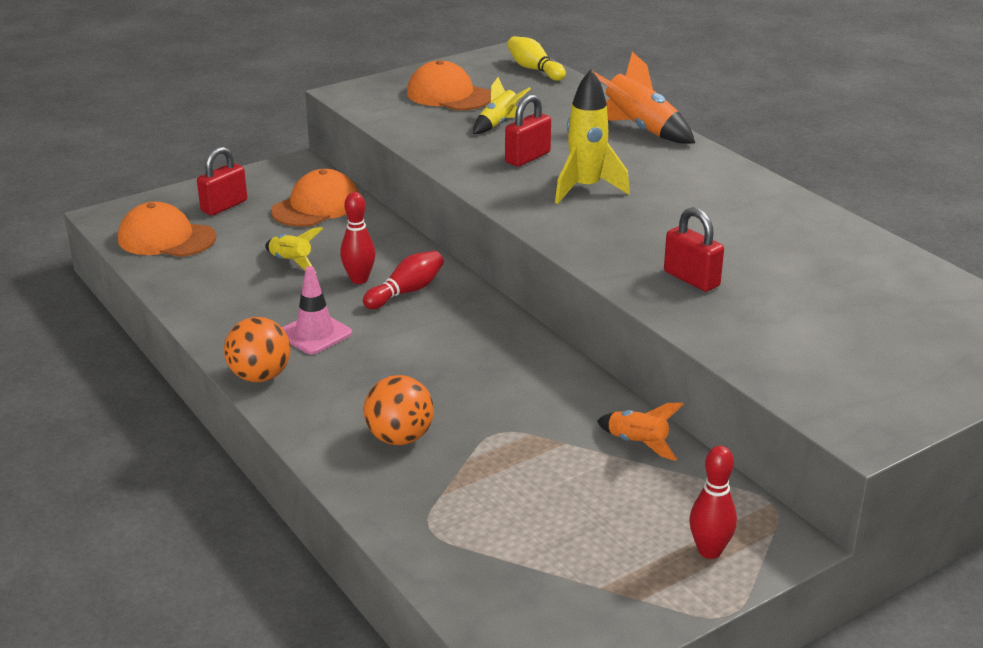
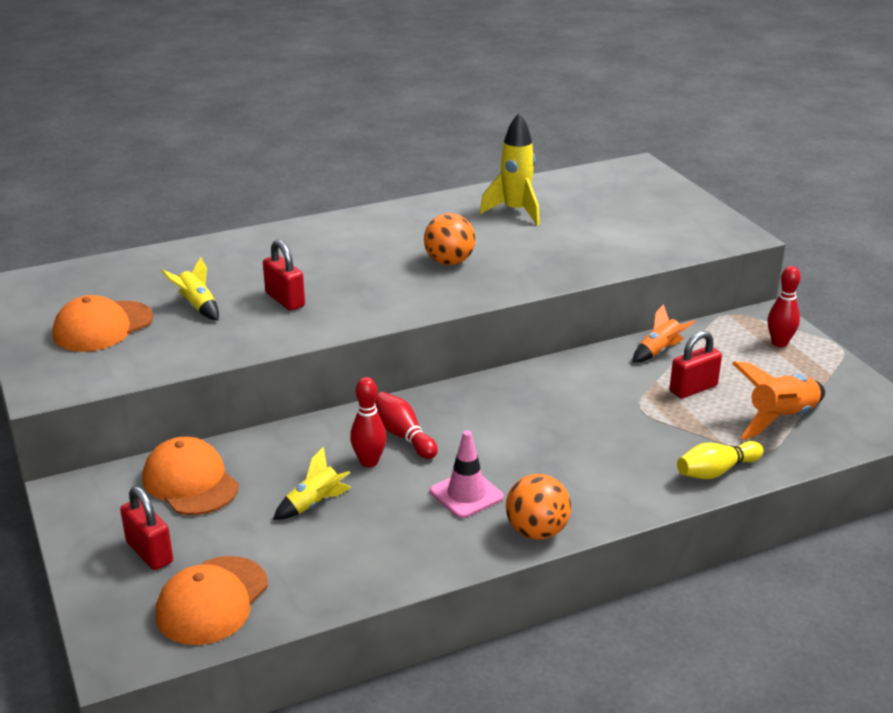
camera: 80 degrees left, 0 degrees up
orange ball [364,375,434,445] -> orange ball moved to [424,213,475,265]
yellow bowling pin [507,36,566,81] -> yellow bowling pin moved to [677,441,764,479]
yellow rocket [555,70,630,204] -> yellow rocket moved to [480,113,540,225]
orange rocket [593,51,695,144] -> orange rocket moved to [732,361,825,440]
red padlock [664,207,724,292] -> red padlock moved to [670,331,722,398]

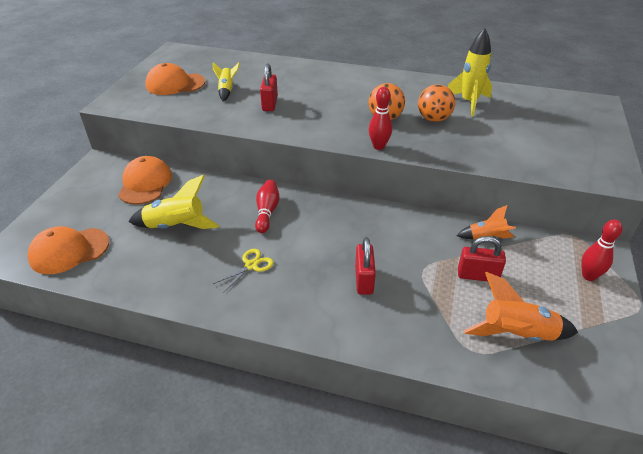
camera: 40 degrees right, 10 degrees up
red padlock [120,486,173,570] -> red padlock moved to [355,237,376,295]
yellow rocket [273,447,351,520] -> yellow rocket [128,175,219,229], size x1.64
red bowling pin [350,377,386,467] -> red bowling pin moved to [369,87,392,150]
pink traffic cone [430,430,504,518] -> yellow scissors [213,249,274,293]
orange ball [506,474,571,540] -> orange ball moved to [418,84,455,122]
yellow bowling pin [677,441,764,479] -> none

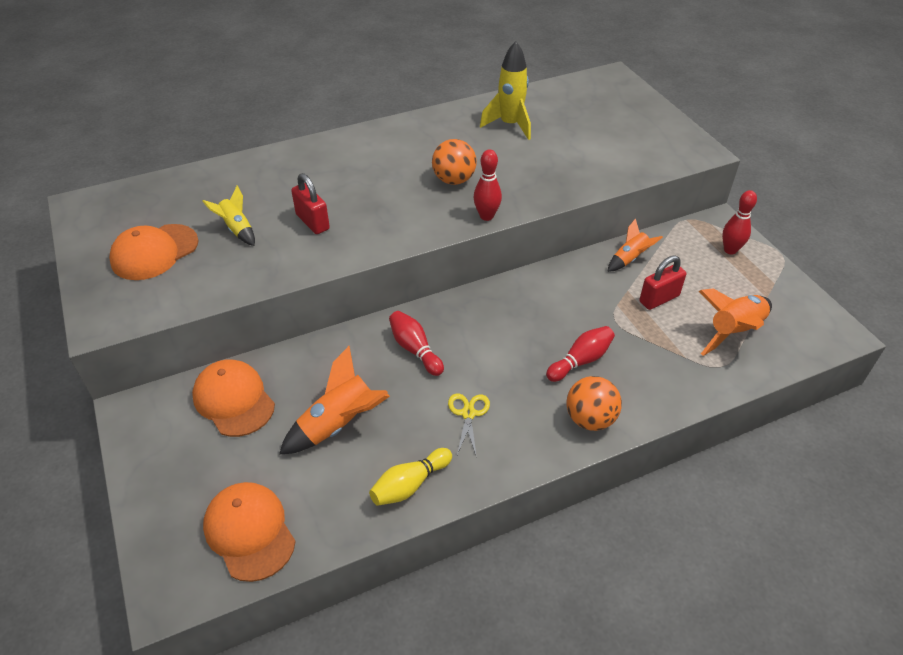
camera: 40 degrees left, 5 degrees up
orange cap [27,226,109,274] -> orange cap turned 120 degrees clockwise [203,482,296,582]
yellow rocket [128,175,219,229] -> orange rocket [279,346,390,454]
red padlock [355,237,376,295] -> red bowling pin [546,326,615,382]
orange ball [418,84,455,122] -> orange ball moved to [566,376,622,431]
none -> yellow bowling pin [369,448,452,506]

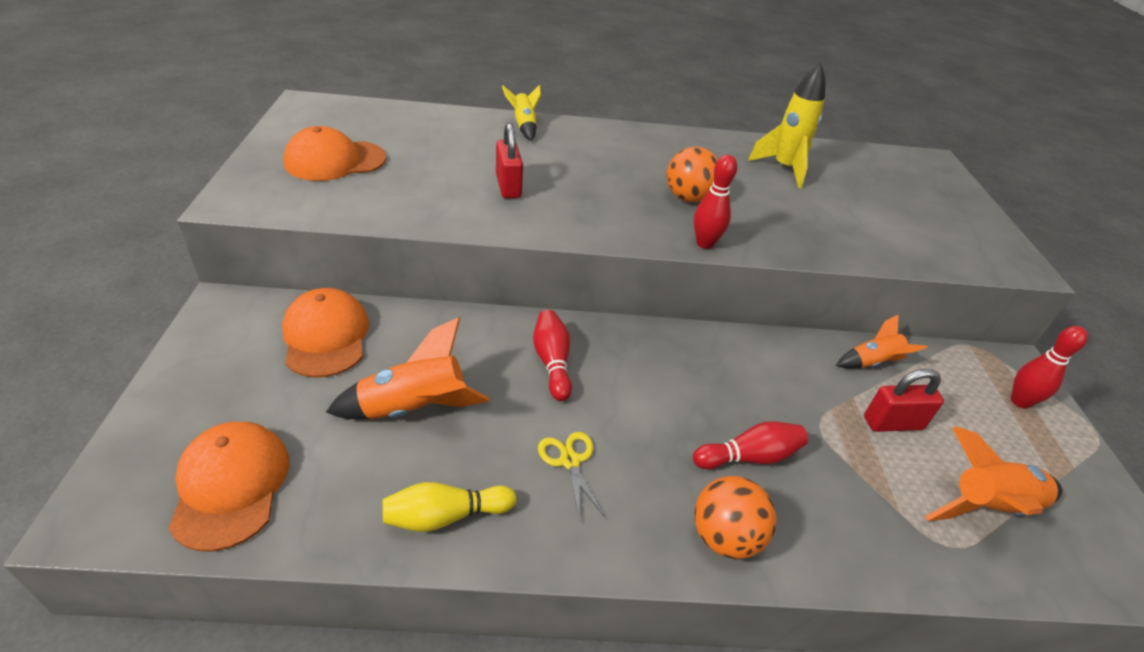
camera: 20 degrees right, 5 degrees down
yellow rocket [202,186,255,246] -> yellow rocket moved to [502,85,541,141]
yellow scissors [448,394,490,458] -> yellow scissors turned 45 degrees counterclockwise [538,432,605,522]

